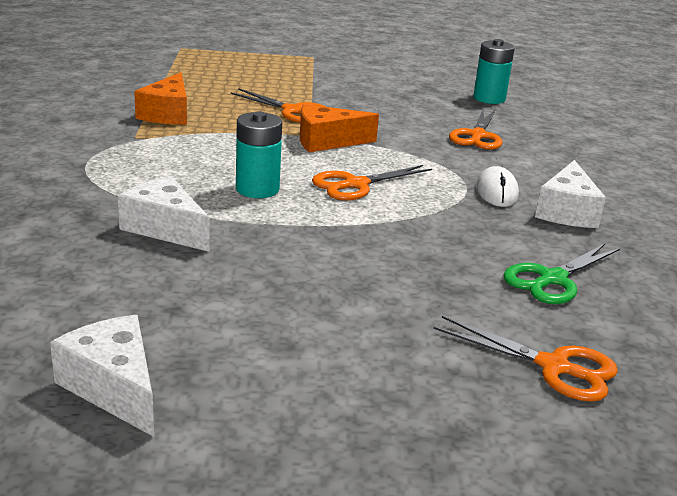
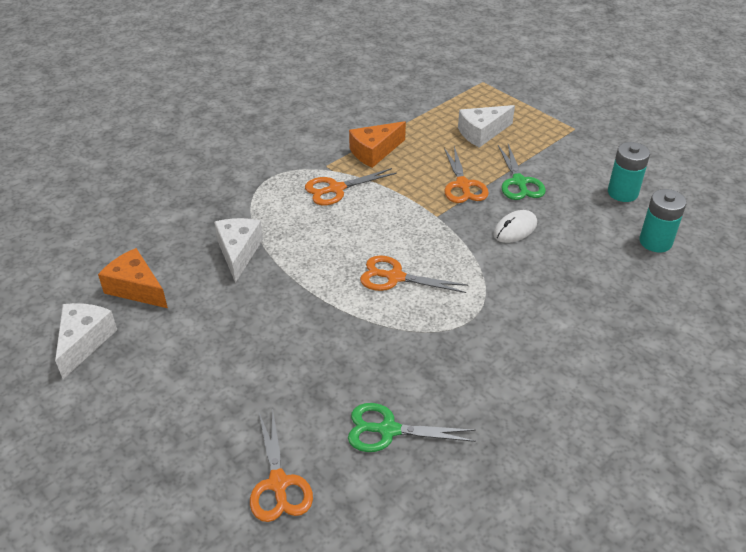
camera: 50 degrees right, 15 degrees up
turquoise battery [236,111,282,198] -> turquoise battery moved to [608,142,650,202]
orange cheese [300,104,379,152] -> orange cheese moved to [98,248,168,308]
orange scissors [449,110,502,150] -> orange scissors moved to [305,168,397,205]
white mouse [476,166,519,207] -> white mouse moved to [494,210,537,243]
white cheese [535,160,606,228] -> white cheese moved to [458,105,515,148]
none -> green scissors [498,144,546,200]

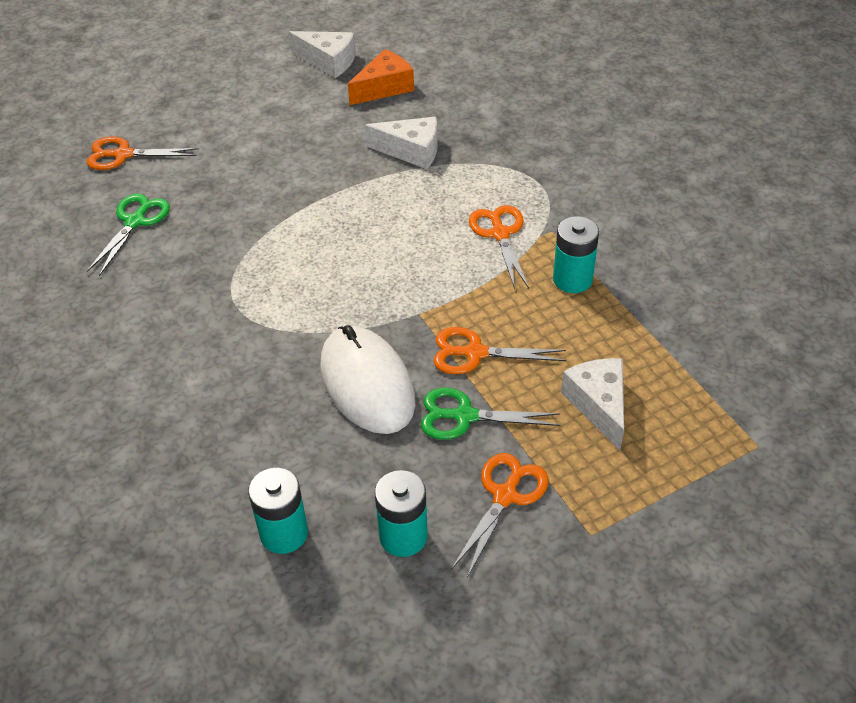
camera: 105 degrees right, 5 degrees up
orange cheese [349,121,406,168] -> turquoise battery [553,216,599,293]
orange scissors [360,255,468,293] -> orange scissors moved to [451,453,548,578]
white mouse [494,210,537,243] -> white mouse [320,325,415,434], size x1.92

